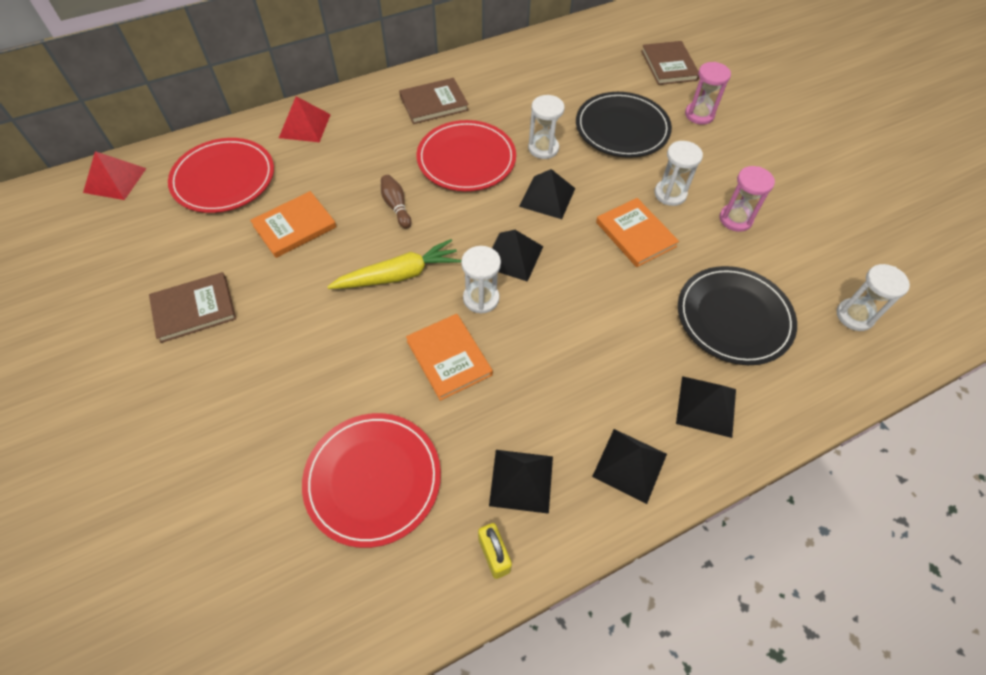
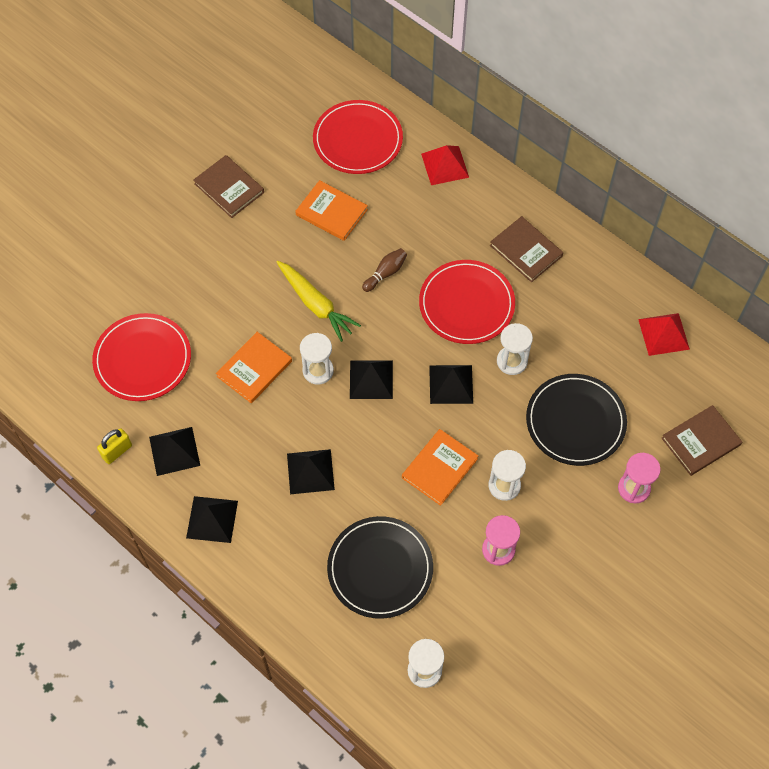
camera: 70 degrees right, 5 degrees up
red pyramid [83,151,147,200] -> red pyramid moved to [638,313,690,356]
black pyramid [676,376,736,438] -> black pyramid moved to [287,449,335,494]

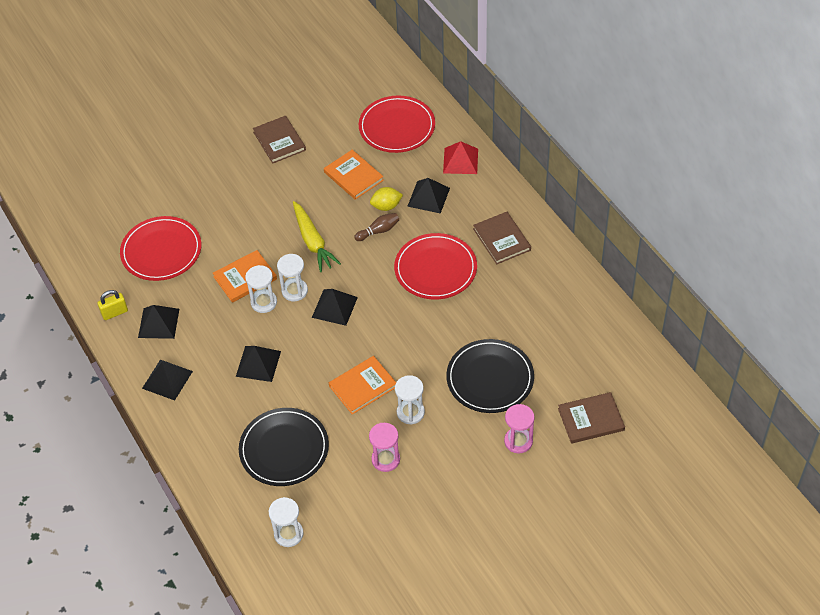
camera: 20 degrees right, 10 degrees down
black pyramid [429,365,473,404] -> black pyramid moved to [407,178,450,214]
white hourglass [497,323,533,375] -> white hourglass moved to [245,265,277,313]
red pyramid [638,313,690,356] -> none
none -> yellow lemon [370,187,403,211]

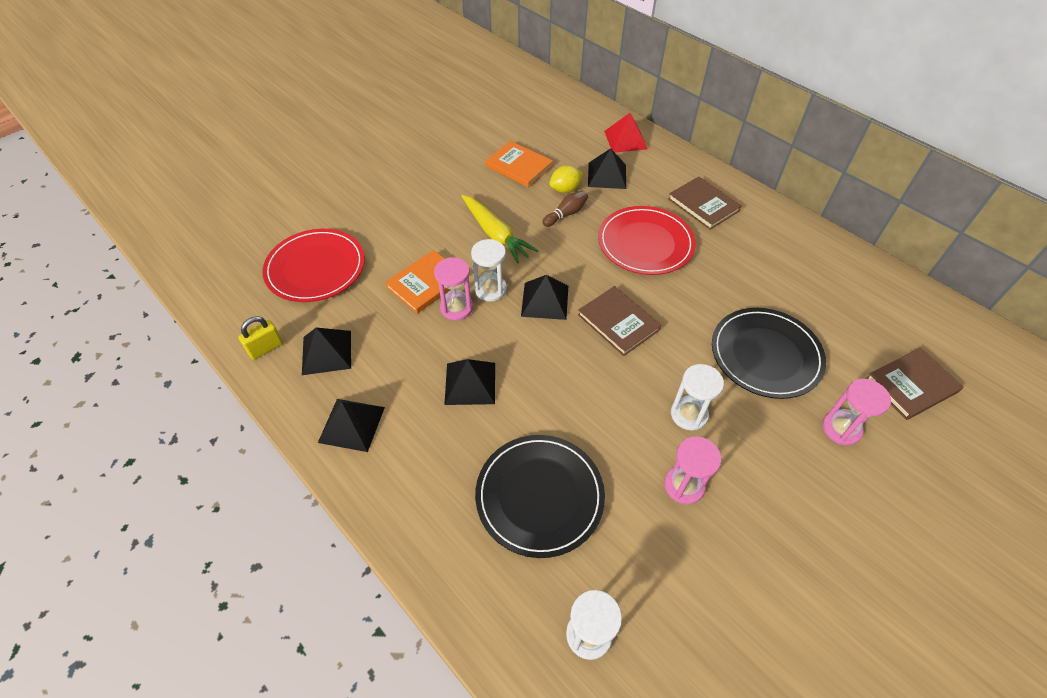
camera: 15 degrees left, 0 degrees up
white hourglass [245,265,277,313] -> pink hourglass [434,257,473,321]
brown book [253,116,306,164] -> brown book moved to [578,286,661,356]
orange book [329,356,396,415] -> none
red plate [359,96,435,153] -> none

